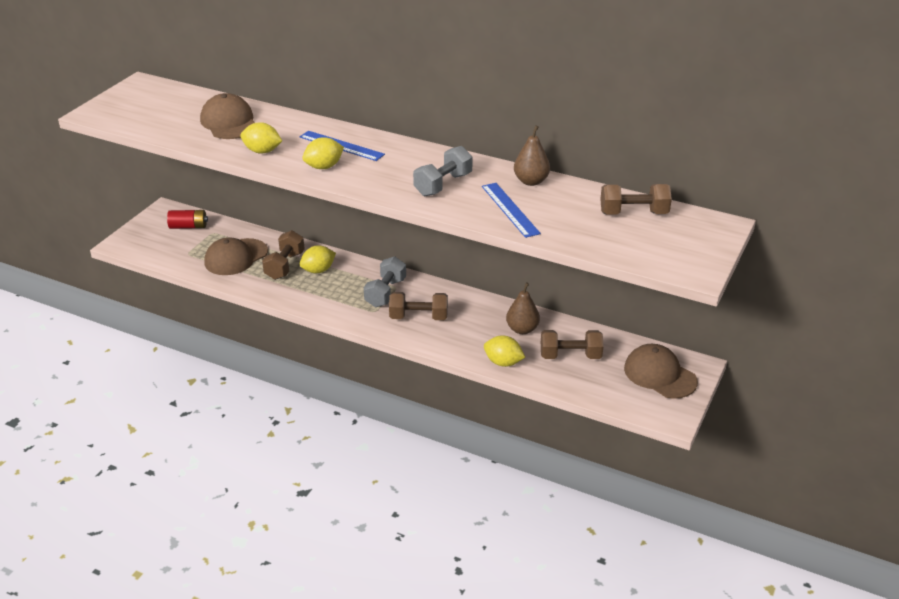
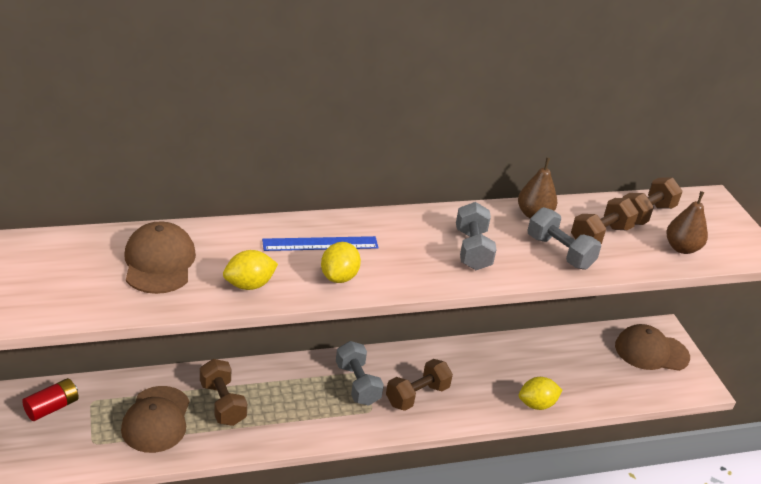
camera: 45 degrees left, 0 degrees up
brown cap [200,93,255,139] -> brown cap turned 60 degrees clockwise [124,221,196,294]
yellow lemon [300,245,336,273] -> none
blue ruler [482,183,541,238] -> grey dumbbell [527,207,601,270]
brown pear [506,282,540,334] -> brown pear moved to [666,191,708,254]
brown dumbbell [541,330,603,359] -> brown dumbbell moved to [571,198,639,244]

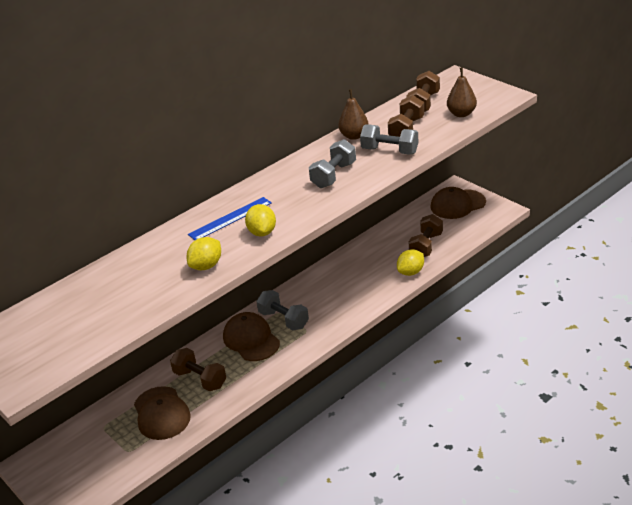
camera: 20 degrees left, 0 degrees up
red battery [22,378,79,421] -> none
brown cap [124,221,196,294] -> brown cap moved to [223,312,280,361]
brown dumbbell [386,359,453,411] -> brown dumbbell moved to [409,214,443,257]
grey dumbbell [456,202,497,270] -> grey dumbbell turned 60 degrees clockwise [309,139,356,188]

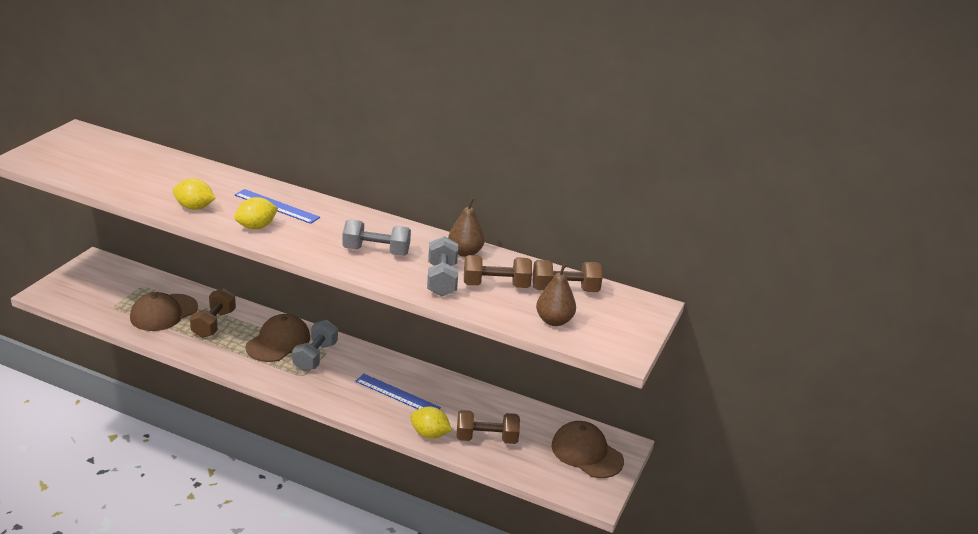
camera: 60 degrees right, 5 degrees down
none -> blue ruler [355,374,441,409]

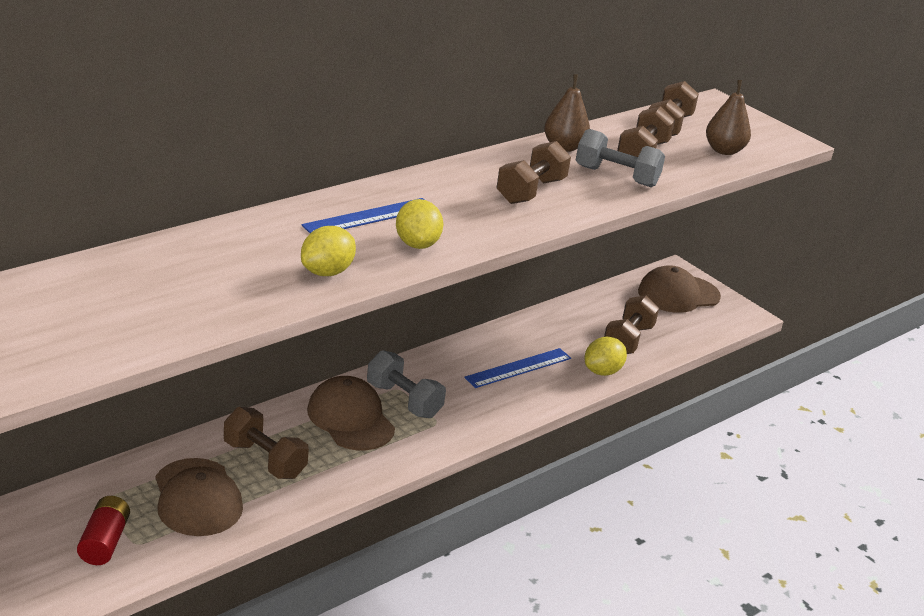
camera: 65 degrees left, 0 degrees up
grey dumbbell [342,220,411,256] -> brown dumbbell [496,141,571,204]
none -> red battery [77,496,130,565]

